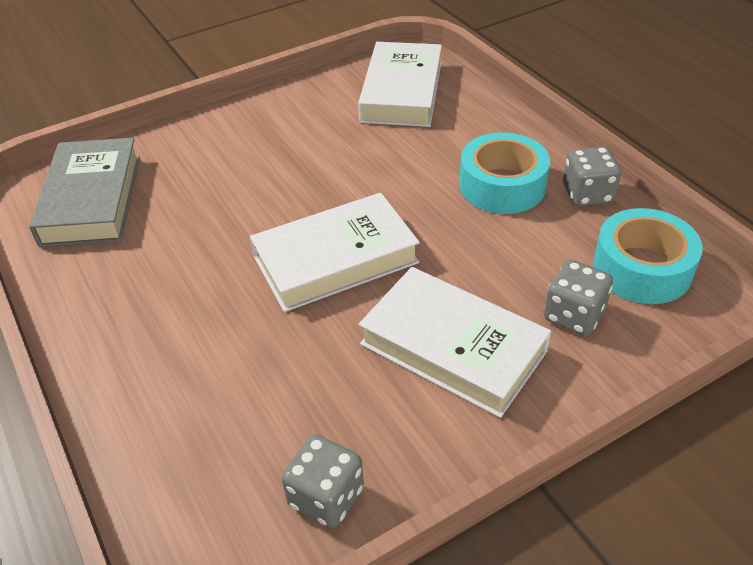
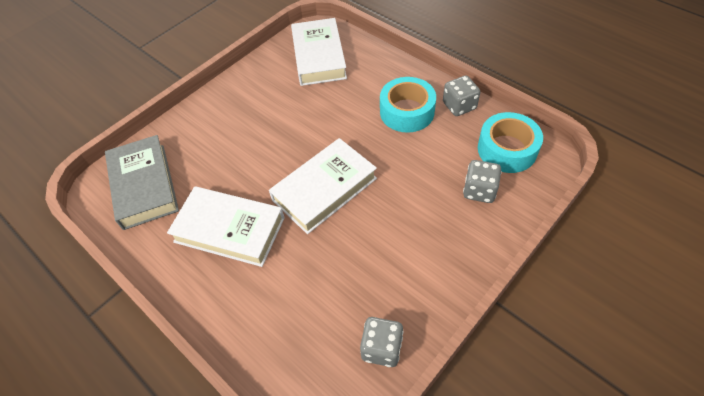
camera: 15 degrees left, 10 degrees up
white book [359,267,551,418] -> white book moved to [167,186,284,267]

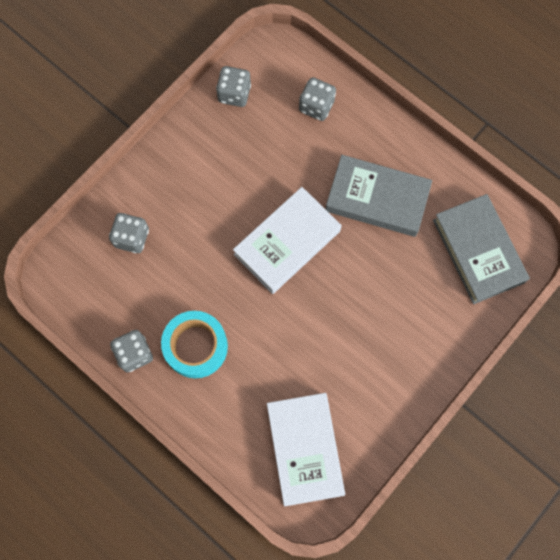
camera: 175 degrees right, 20 degrees up
white book [167,186,284,267] -> grey book [326,155,432,237]
turquoise tape [478,112,543,173] -> none
none -> grey dice [299,77,336,121]

